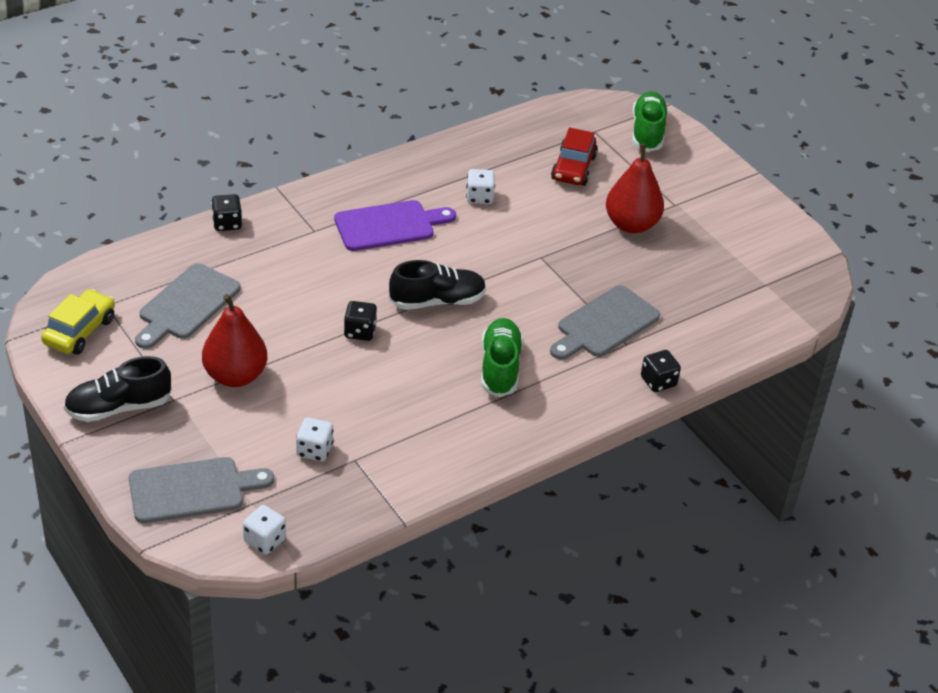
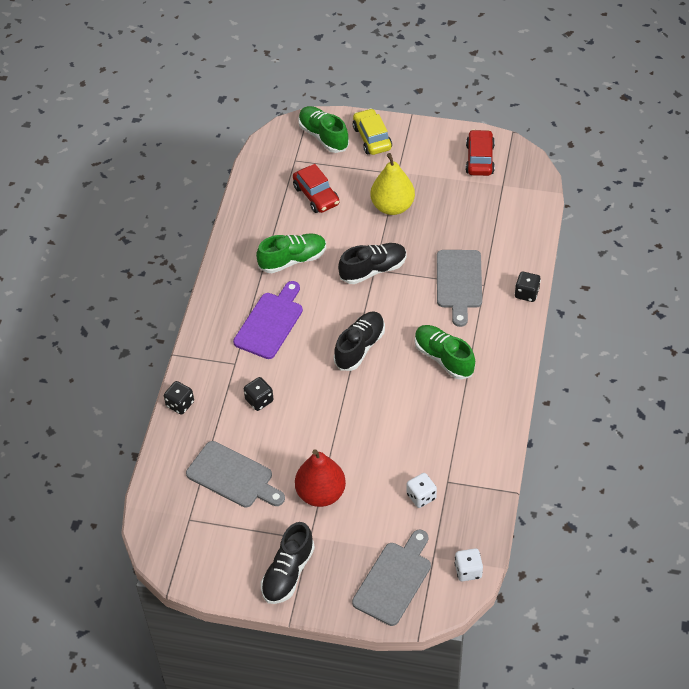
camera: 40 degrees left, 10 degrees up
yellow car [41,289,115,355] -> yellow car moved to [352,108,392,155]
grey cutting board [135,263,241,349] -> grey cutting board turned 45 degrees counterclockwise [186,441,285,508]
black dice [344,301,377,341] -> black dice moved to [244,377,274,411]
white dice [466,169,495,204] -> green shoe [256,233,326,273]
red pear [606,144,664,233] -> yellow pear [370,153,415,215]
none -> black shoe [338,243,406,284]
none -> red car [466,129,495,176]

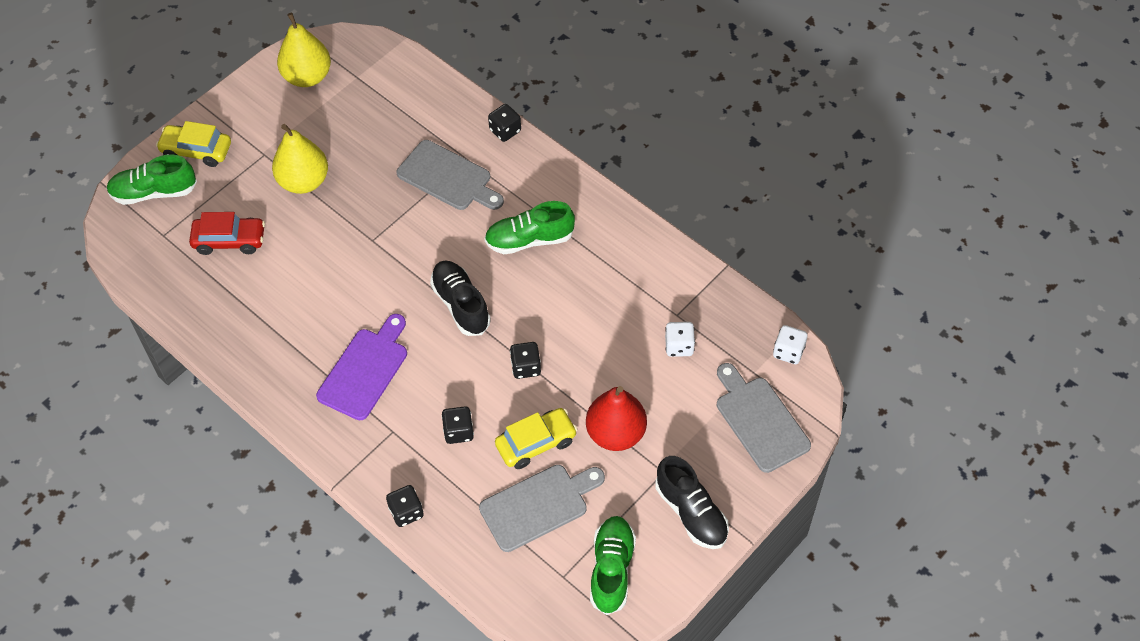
camera: 60 degrees left, 5 degrees up
purple cutting board [233,281,303,359] -> purple cutting board turned 60 degrees clockwise [316,314,407,420]
green shoe [256,233,326,273] -> green shoe moved to [590,516,636,615]
black shoe [338,243,406,284] -> none
red car [466,129,495,176] -> yellow pear [277,12,331,87]
none -> yellow car [495,408,578,469]
none -> black dice [510,342,541,379]

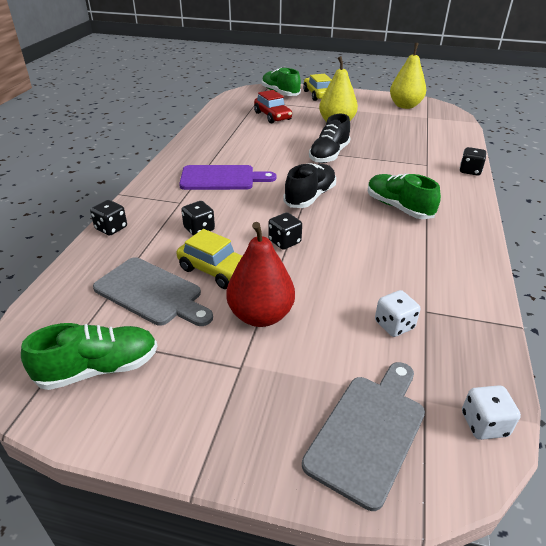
camera: 60 degrees right, 20 degrees down
grey cutting board [396,140,504,210] -> none
black shoe [655,456,729,549] -> black shoe moved to [309,114,351,163]

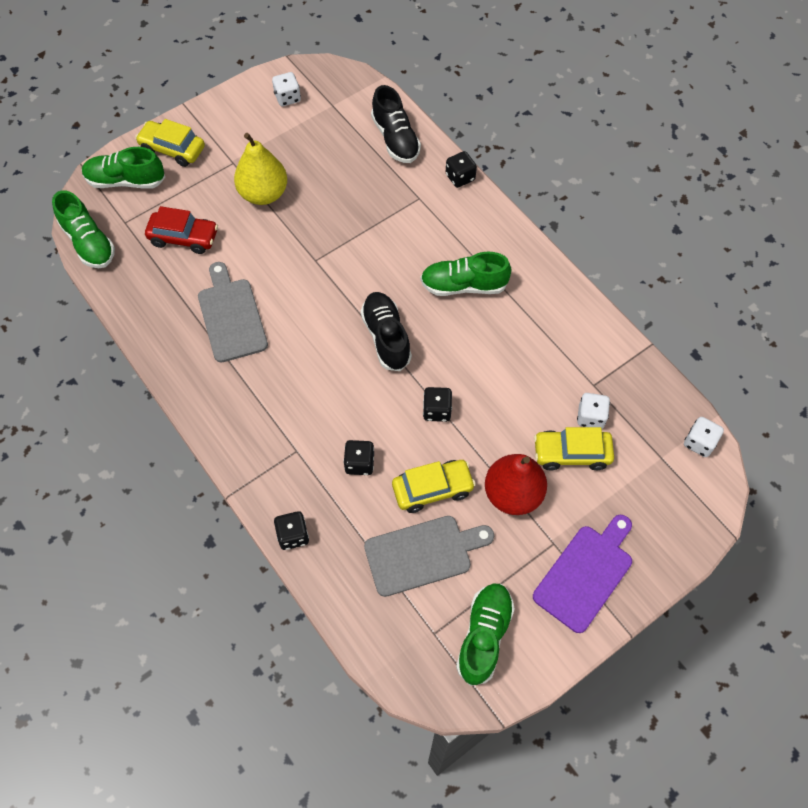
camera: 50 degrees left, 25 degrees up
purple cutting board [179,165,277,190] -> purple cutting board moved to [533,515,632,633]
grey cutting board [302,362,425,511] -> grey cutting board moved to [198,262,268,362]
black shoe [309,114,351,163] -> black shoe moved to [371,85,421,163]
yellow pear [390,43,426,109] -> white dice [272,72,301,106]
none -> green shoe [52,190,115,268]
none -> yellow car [534,427,614,471]

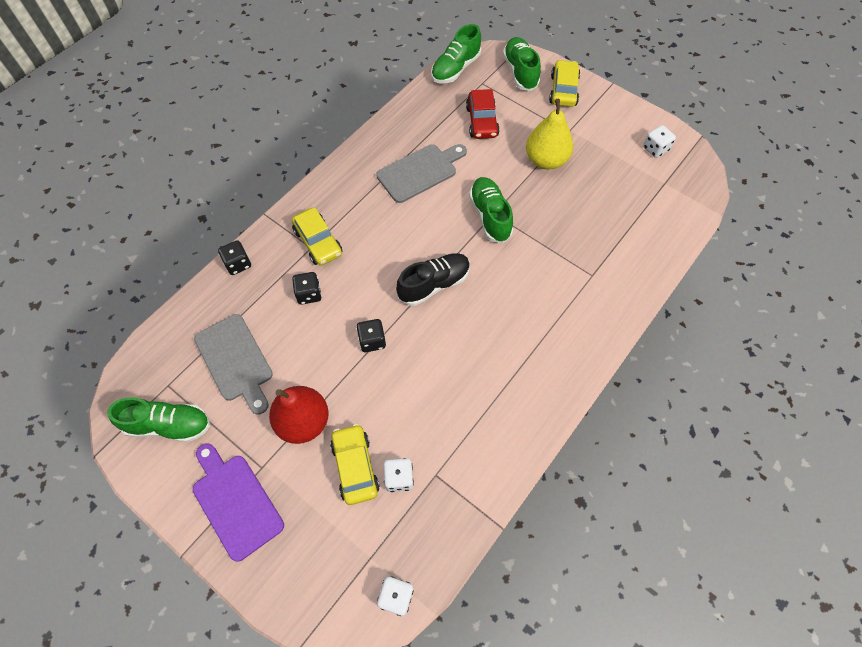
camera: 75 degrees right, 0 degrees up
black shoe [371,85,421,163] -> none
yellow car [392,460,476,513] -> yellow car moved to [292,207,342,266]
green shoe [421,252,511,296] -> green shoe moved to [469,177,513,243]
black dice [446,151,477,188] -> none
purple cutting board [533,515,632,633] -> purple cutting board turned 150 degrees counterclockwise [193,443,284,562]

